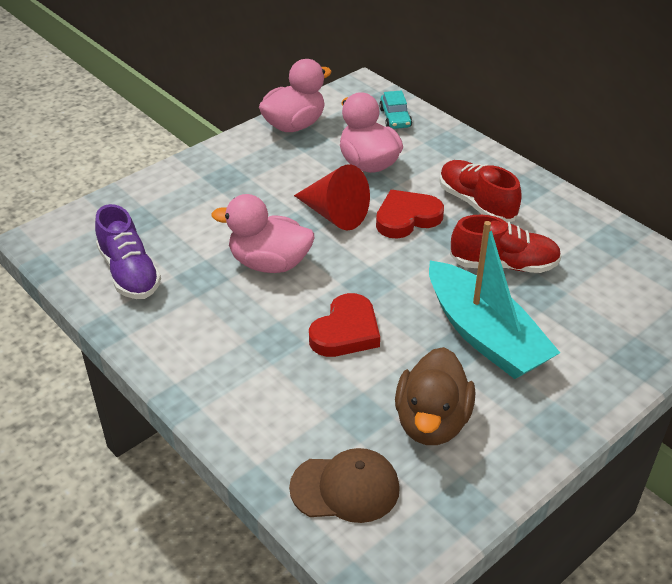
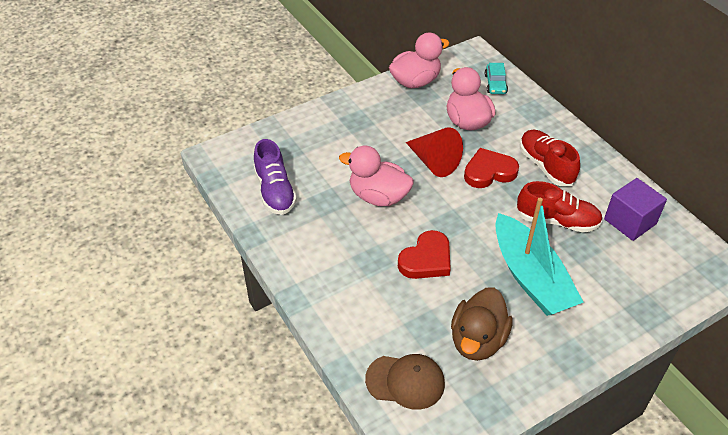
camera: 10 degrees right, 5 degrees up
none -> purple cube [604,178,667,241]

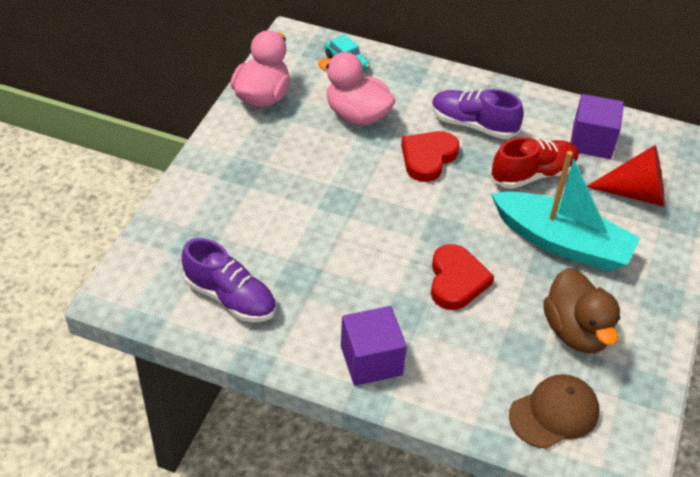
camera: 40 degrees left, 0 degrees up
pink duck [339,145,414,206] -> none
red cone [406,127,463,177] -> red cone moved to [587,145,665,207]
red shoe [520,129,580,186] -> purple shoe [432,89,523,139]
none -> purple cube [341,306,407,386]

